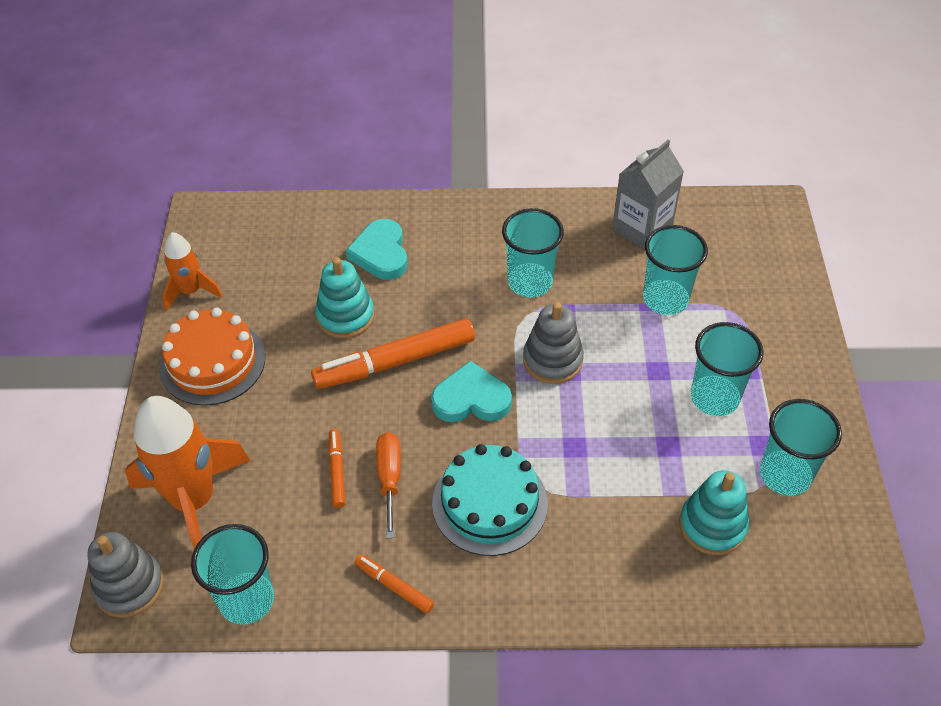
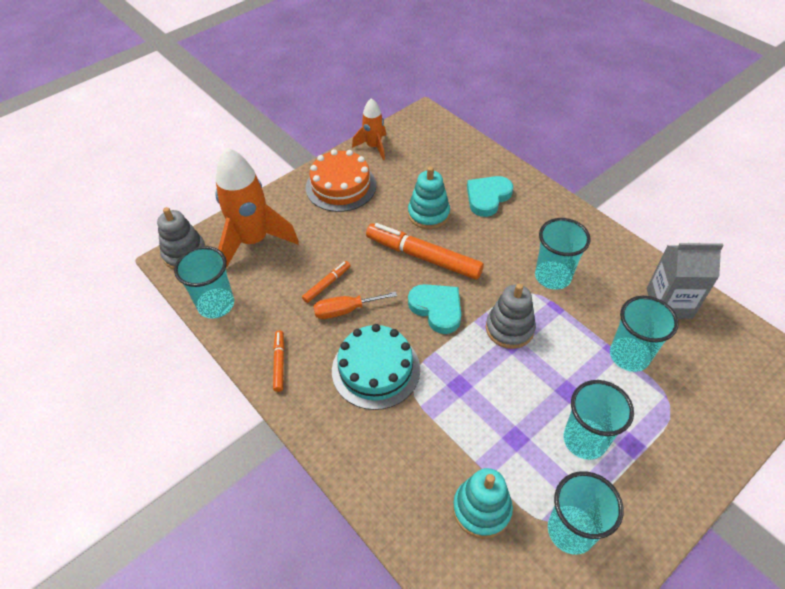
camera: 50 degrees right, 0 degrees up
orange screwdriver [376,432,401,538] -> orange screwdriver turned 150 degrees counterclockwise [313,292,397,319]

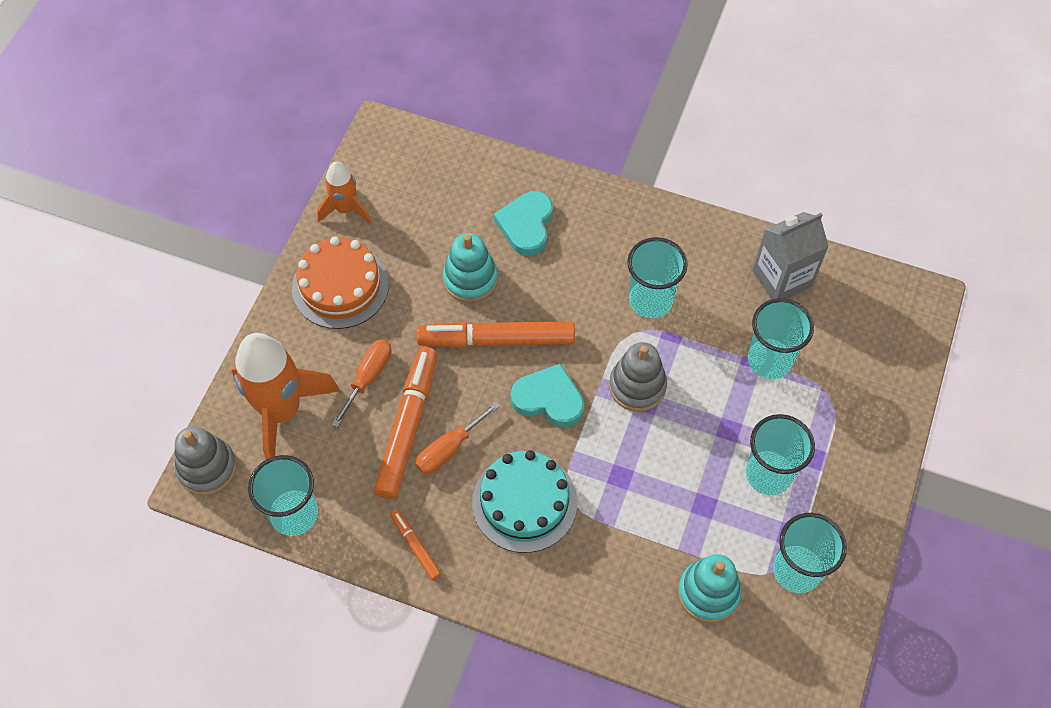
camera: 30 degrees left, 10 degrees up
orange marker [302,261,350,303] -> orange marker [374,347,437,499], size x2.07
none -> orange screwdriver [332,339,392,427]

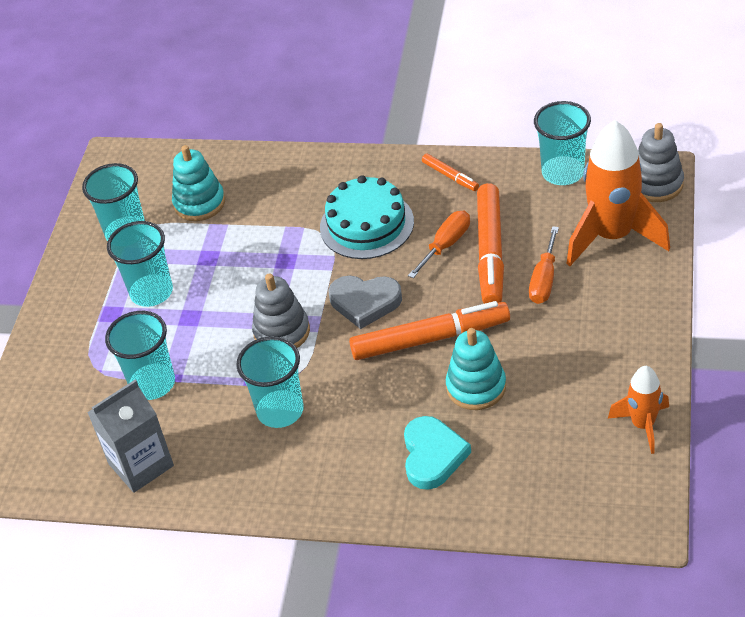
camera: 175 degrees right, 15 degrees down
orange cake [292,236,389,329] -> none
turquoise heart [511,364,584,427] -> grey heart [328,276,402,329]

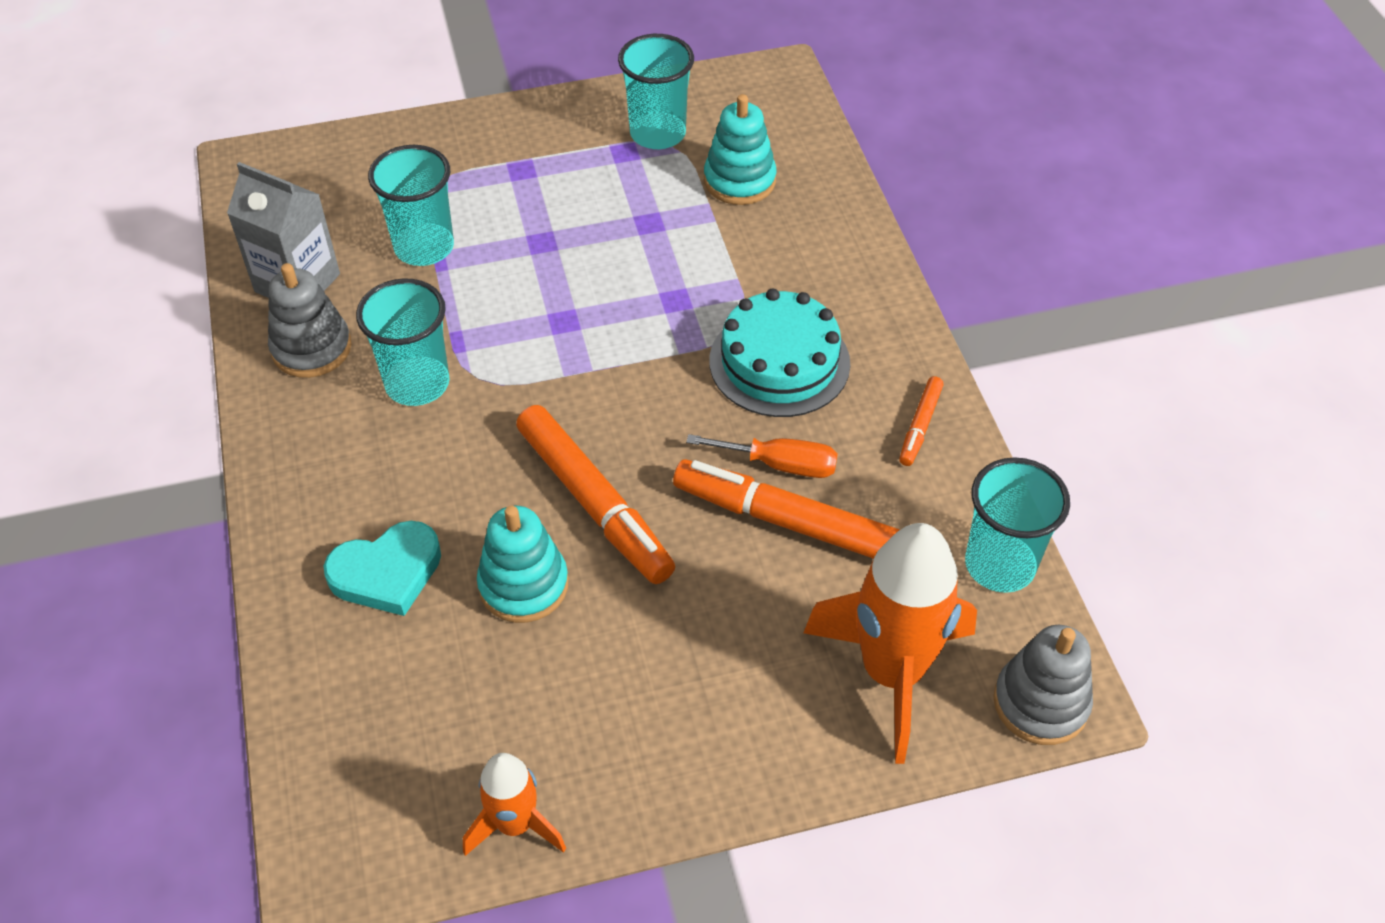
camera: 60 degrees right, 5 degrees up
turquoise cup [107,221,173,307] -> none
grey stacking toy [252,273,310,348] -> grey stacking toy moved to [268,263,351,378]
grey heart [328,276,402,329] -> none
orange marker [477,183,504,304] -> orange marker turned 45 degrees clockwise [673,459,900,559]
orange screwdriver [529,226,559,304] -> none

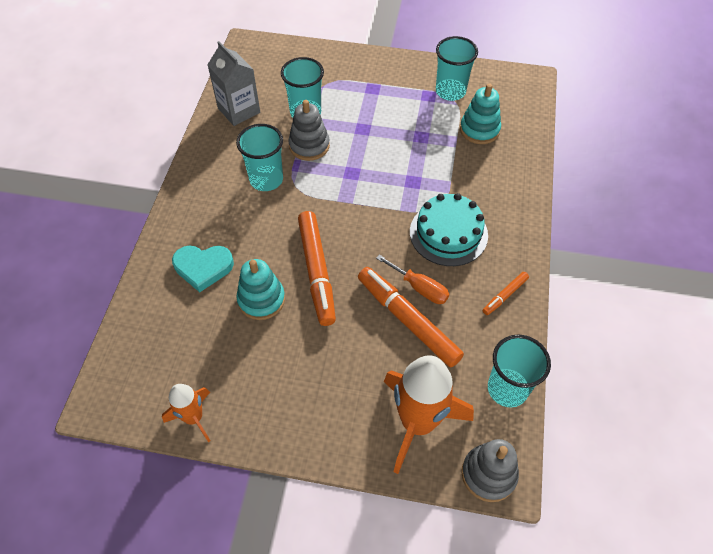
camera: 25 degrees right, 5 degrees up
grey stacking toy [268,263,351,378] -> grey stacking toy moved to [288,100,330,161]

